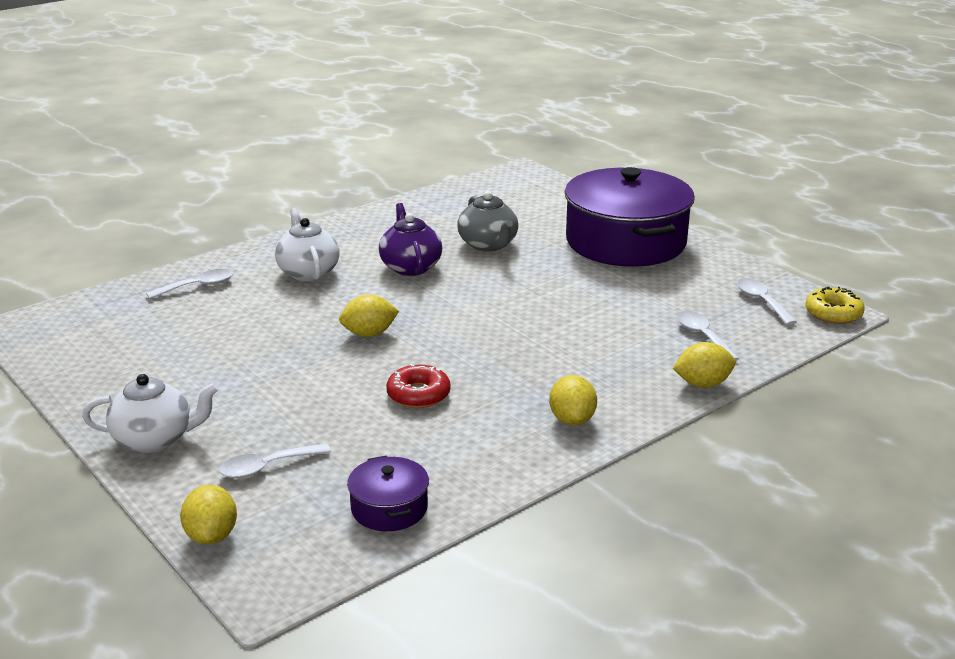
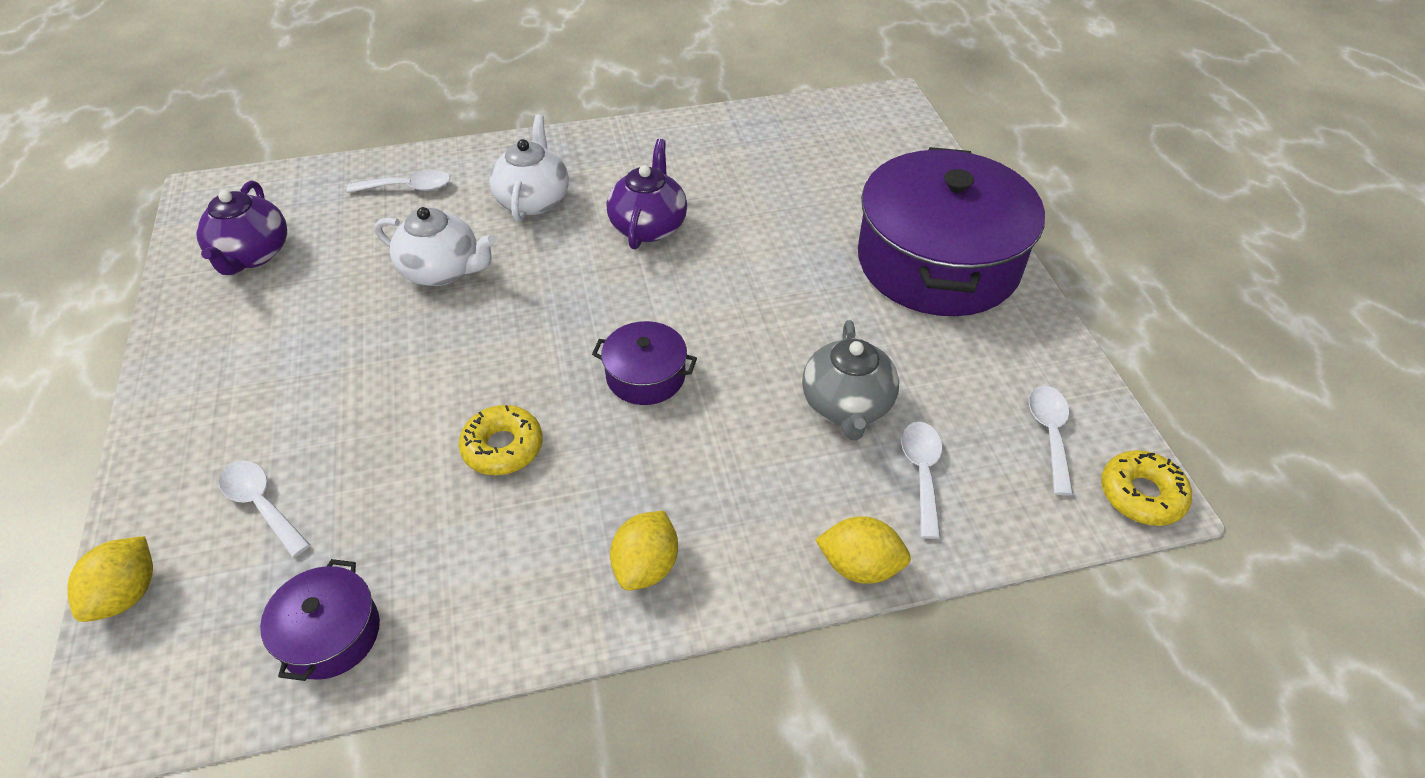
camera: 25 degrees right, 20 degrees up
white teapot [82,374,219,453] -> white teapot moved to [375,207,496,286]
white spoon [219,443,331,478] -> white spoon turned 45 degrees clockwise [219,460,310,557]
yellow lemon [339,295,399,337] -> none
red donut [386,364,451,408] -> yellow donut [459,405,543,475]
grey teapot [457,191,518,252] -> grey teapot moved to [802,320,899,440]
none -> purple teapot [196,181,287,275]
none -> purple pot [592,321,697,405]

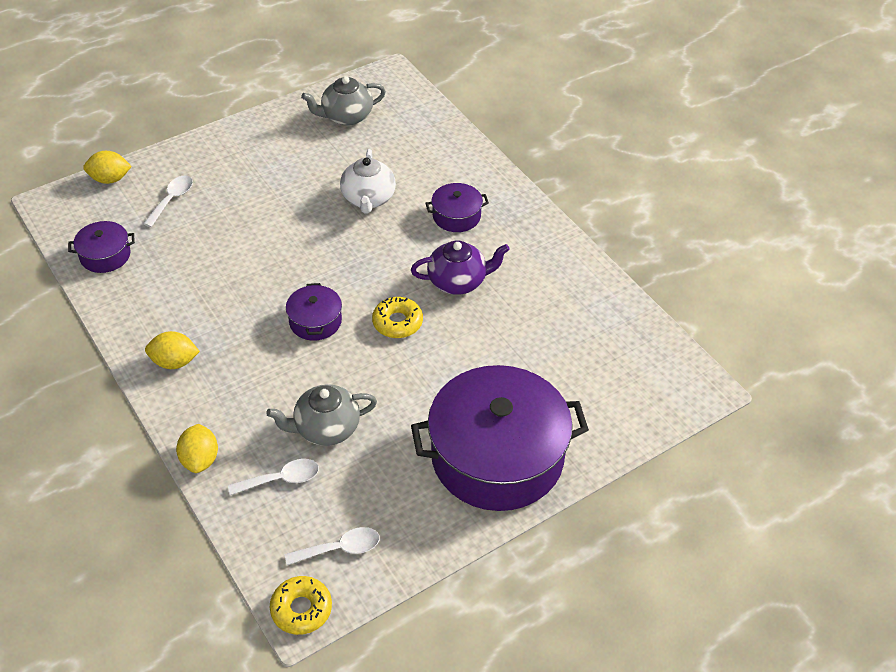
camera: 70 degrees right, 0 degrees up
purple teapot [196,181,287,275] -> grey teapot [301,76,386,126]
white spoon [347,170,450,193] -> none
yellow donut [459,405,543,475] -> yellow donut moved to [372,297,423,338]
white teapot [489,115,569,222] -> purple pot [425,183,489,232]

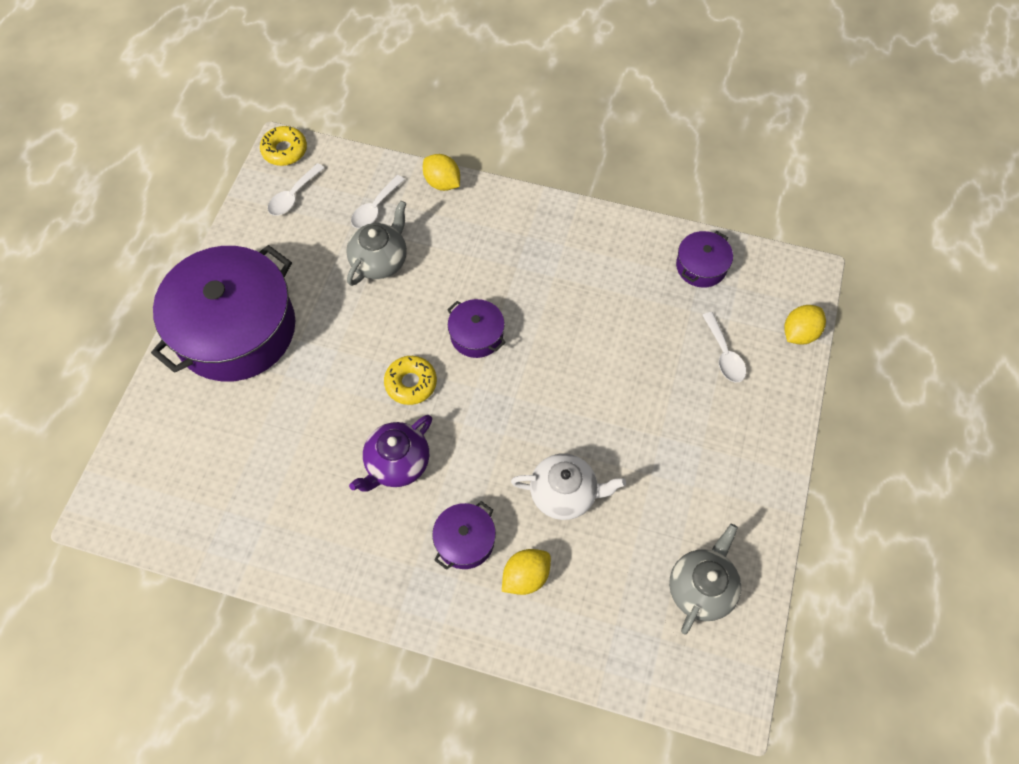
camera: 140 degrees right, 15 degrees up
yellow lemon [145,331,200,369] -> yellow lemon moved to [502,549,551,595]
white teapot [340,149,396,214] -> white teapot turned 135 degrees clockwise [511,453,626,520]

